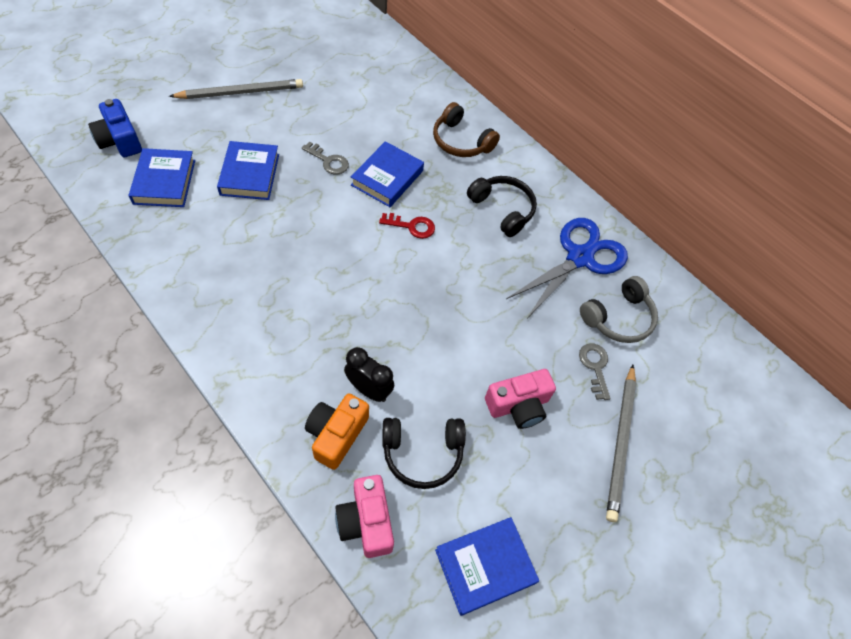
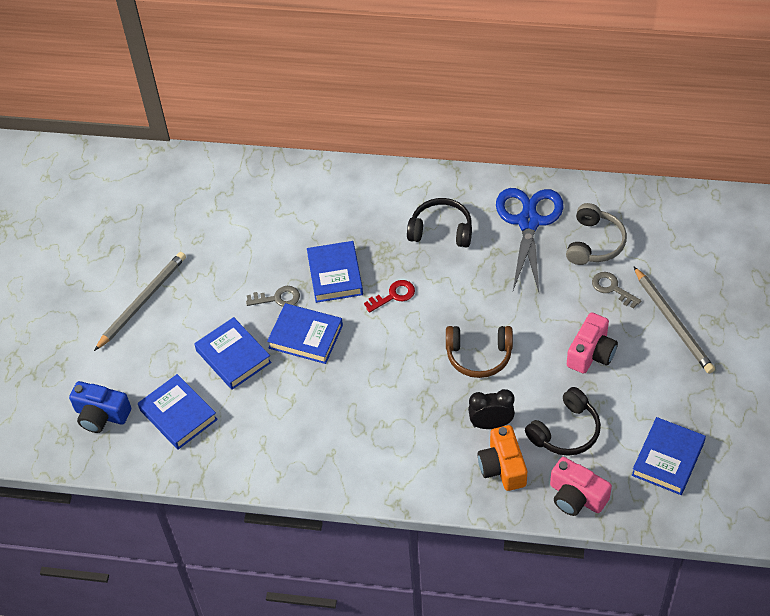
camera: 30 degrees left, 5 degrees down
brown headphones [433,102,500,157] -> brown headphones moved to [446,326,513,378]
none -> blue book [267,303,343,364]

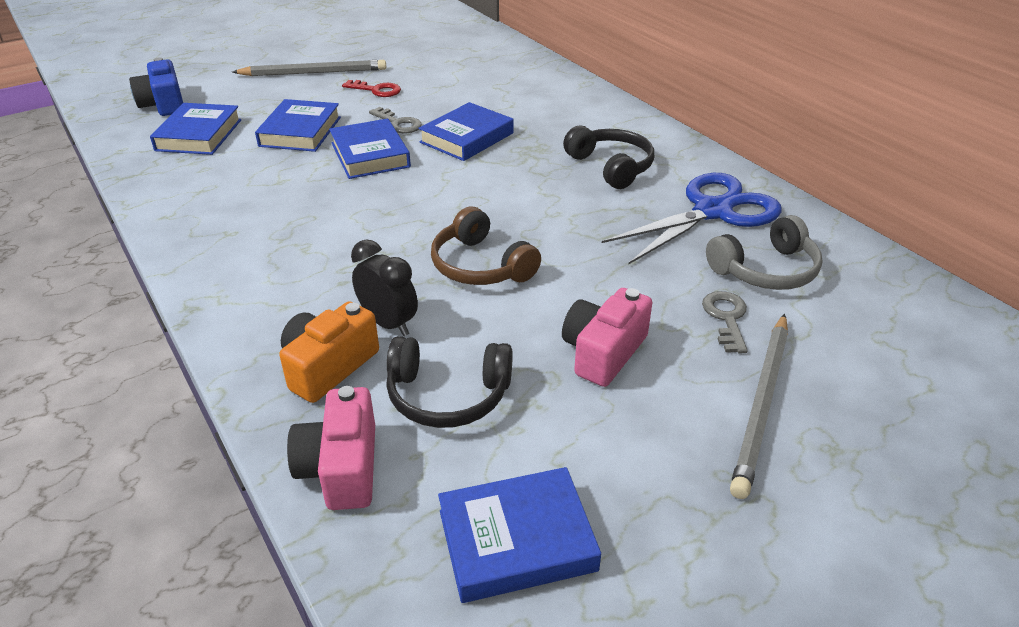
camera: 45 degrees right, 15 degrees down
red key [364,280,415,313] -> red key moved to [342,80,401,97]
pink camera [567,312,618,373] -> pink camera turned 135 degrees clockwise [562,288,652,387]

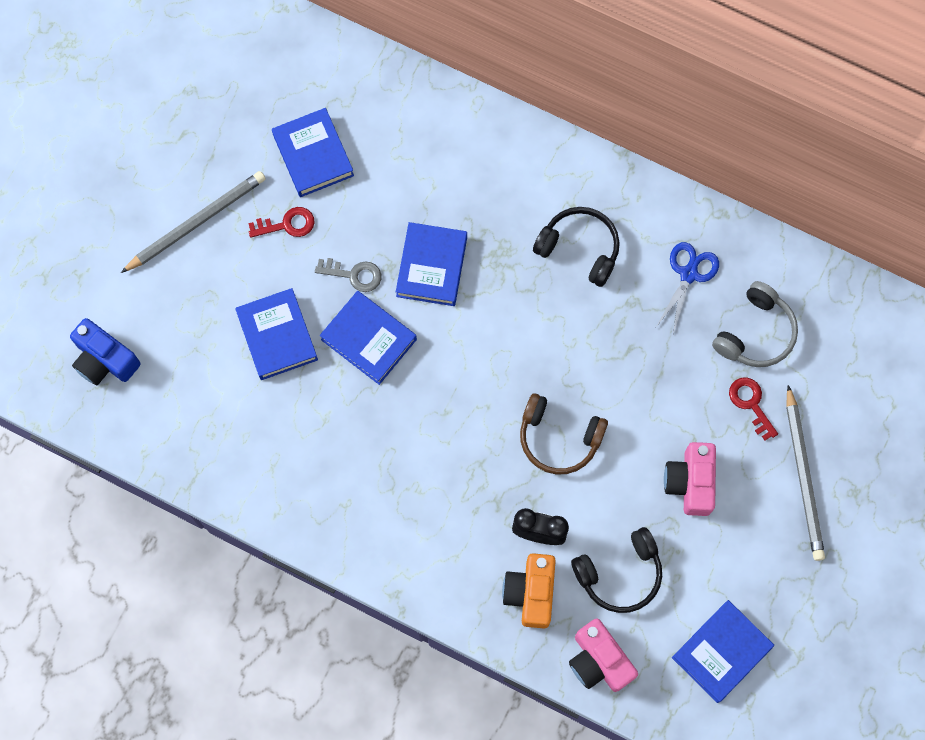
camera: 30 degrees left, 35 degrees up
blue book [150,103,241,155] -> blue book moved to [272,108,354,197]
blue scissors [602,173,782,264] -> blue scissors [656,242,719,334], size x0.58
grey key [702,291,748,353] -> red key [729,377,778,441]

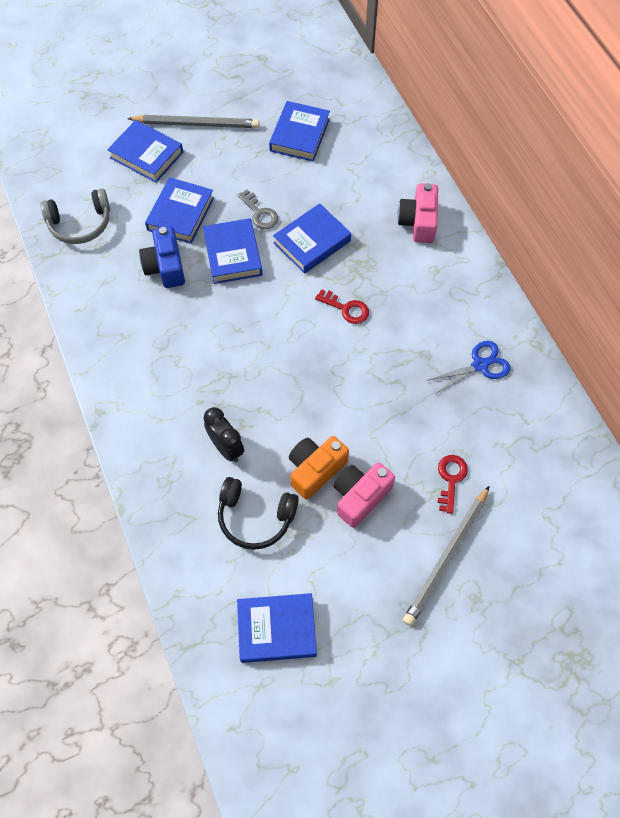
camera: 40 degrees right, 10 degrees down
blue camera [70,318,141,385] -> blue camera moved to [139,226,185,288]
red key [248,207,314,238] -> red key moved to [315,289,369,324]
orange camera [502,553,556,629] -> orange camera moved to [289,436,349,500]
brown headphones [520,393,608,475] -> none
black headphones [533,207,620,287] -> none
pink camera [569,618,638,692] -> pink camera moved to [397,183,438,243]
grey headphones [712,281,798,367] -> grey headphones moved to [41,188,110,244]
none -> blue book [107,120,183,182]

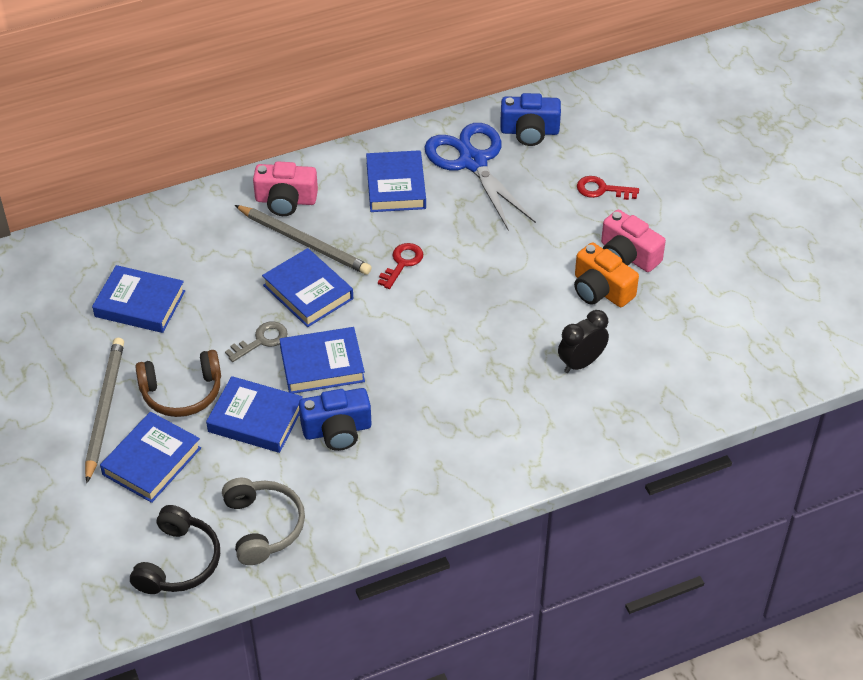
camera: 90 degrees left, 15 degrees down
black headphones [218,477,299,550] -> black headphones moved to [130,505,220,594]
blue book [237,593,317,663] -> blue book moved to [366,150,426,212]
grey pencil [403,486,489,626] -> grey pencil moved to [235,205,372,275]
blue scissors [426,341,511,394] -> blue scissors [425,123,536,231], size x1.73
none -> brown headphones [135,350,221,417]
none -> blue camera [500,93,561,146]

